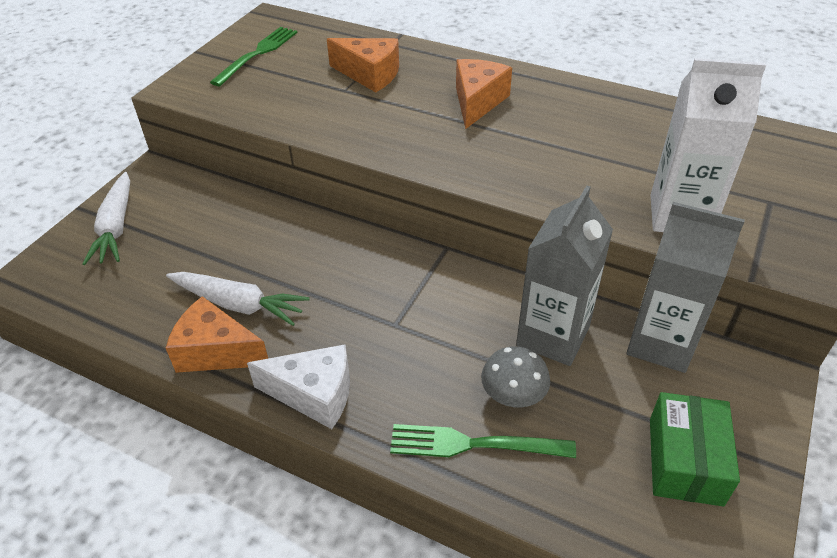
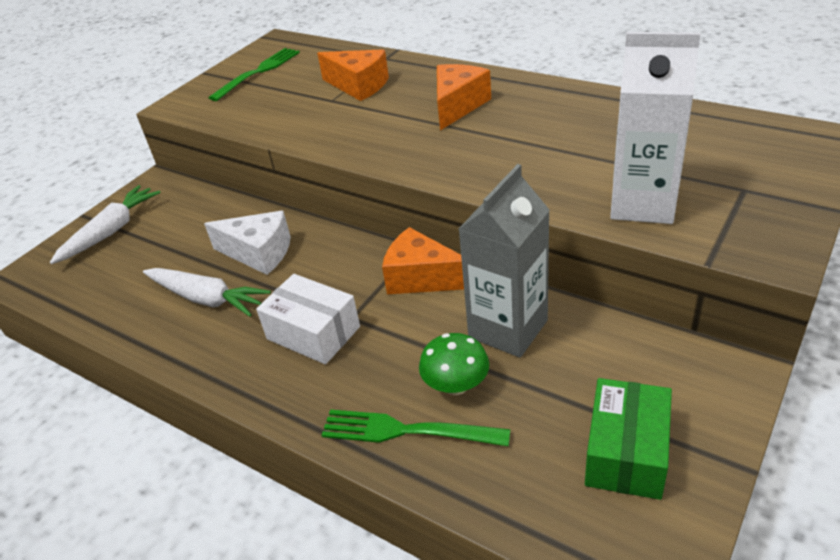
camera: 10 degrees right, 5 degrees down
white carrot [82,172,130,265] -> white carrot turned 150 degrees counterclockwise [50,185,161,264]
orange cheese [166,296,268,373] -> orange cheese moved to [382,227,464,294]
white cheese [247,344,350,429] -> white cheese moved to [204,211,291,275]
grey mushroom [481,346,550,407] -> green mushroom [419,333,489,395]
grey carton [627,202,745,373] -> none
none -> white box [256,274,360,364]

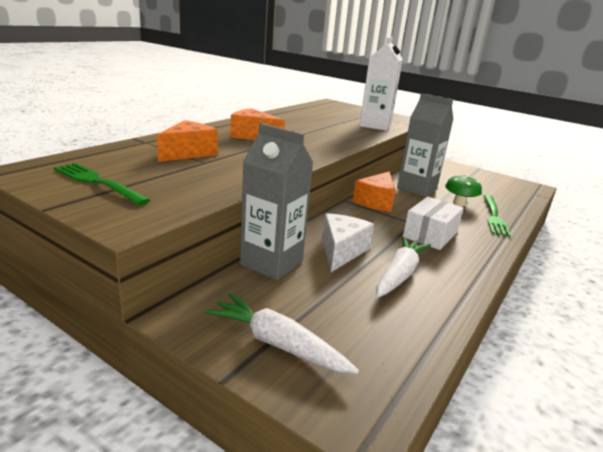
camera: 95 degrees left, 15 degrees down
green box [585,378,672,500] -> none
none -> grey carton [240,123,313,280]

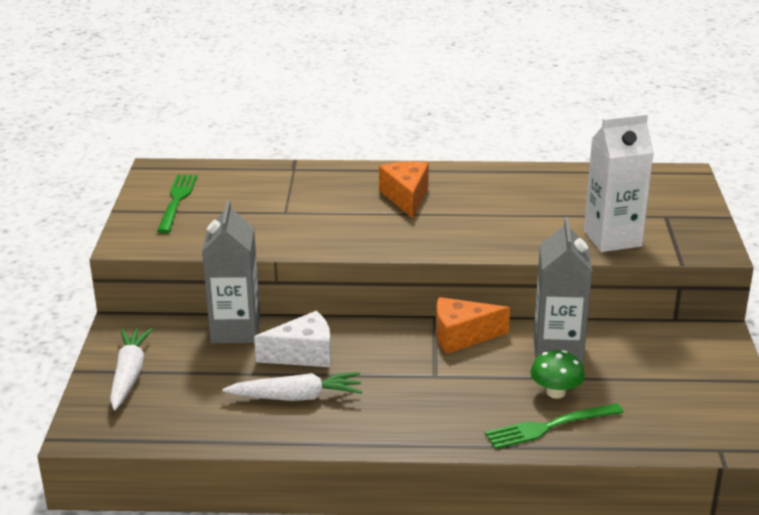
camera: 60 degrees right, 5 degrees up
orange cheese [157,120,218,162] -> none
white box [403,197,464,250] -> none

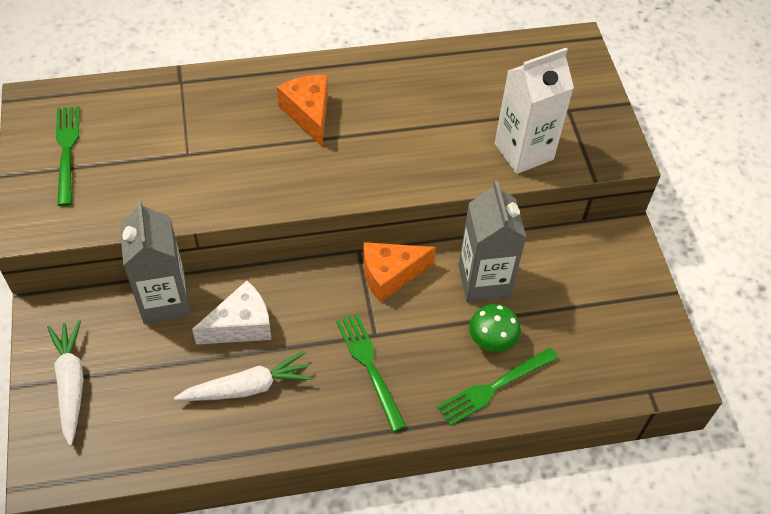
camera: 15 degrees left, 25 degrees up
none -> green fork [336,314,406,432]

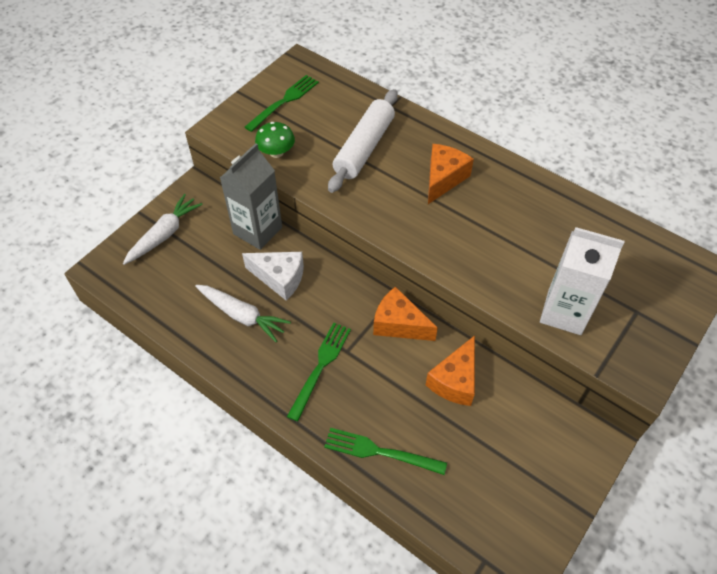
camera: 50 degrees right, 0 degrees up
grey carton [458,180,527,302] -> orange cheese [426,335,475,406]
green mushroom [469,304,521,352] -> green mushroom moved to [255,122,295,158]
none -> white rolling pin [328,89,398,193]

